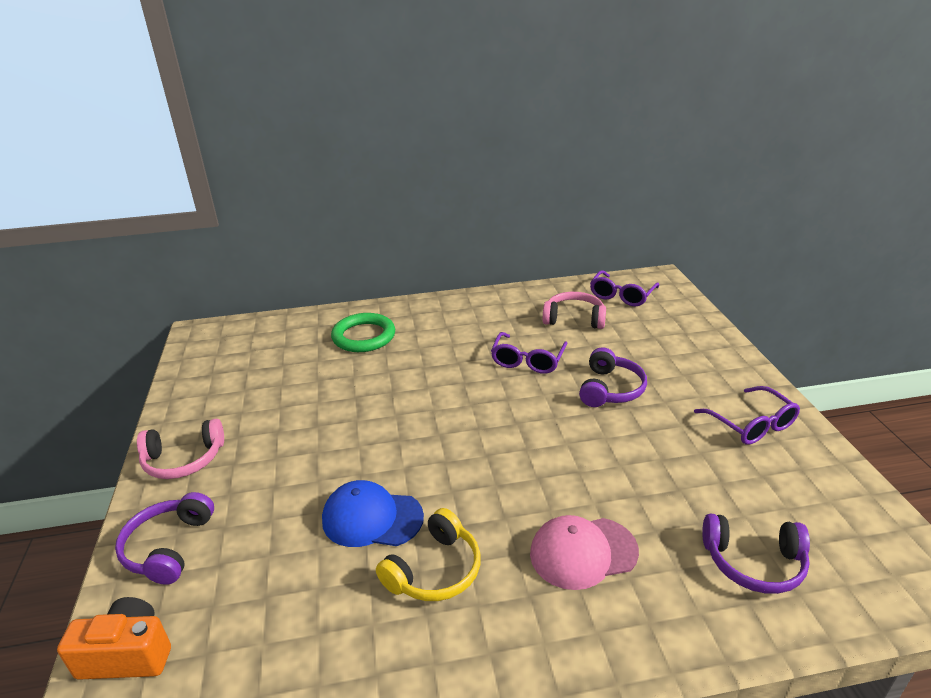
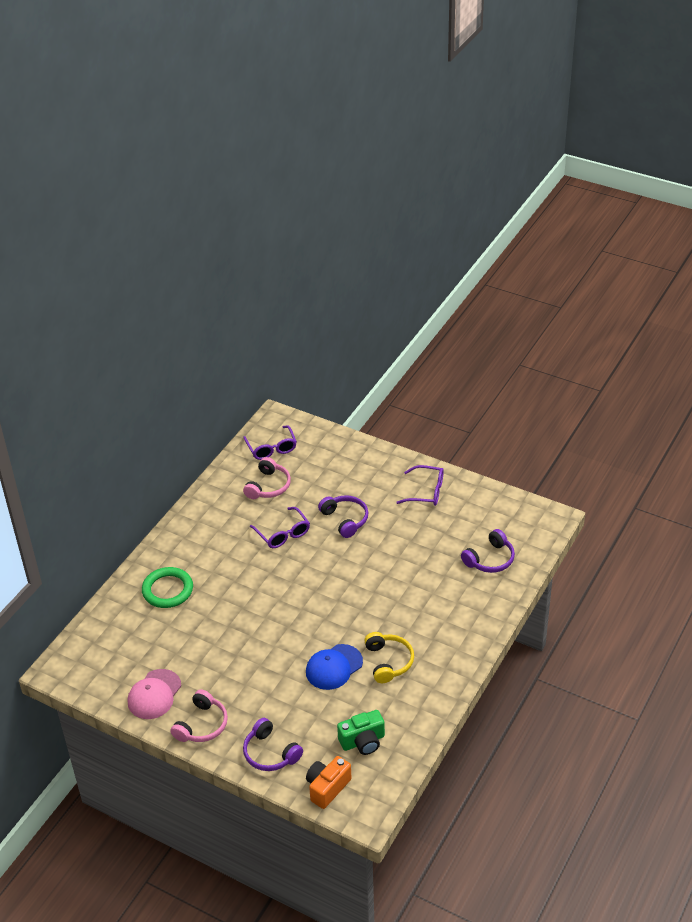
camera: 50 degrees left, 10 degrees up
pink cap [530,515,639,590] -> pink cap moved to [128,669,181,719]
pink headphones [543,292,606,329] -> pink headphones turned 150 degrees clockwise [243,457,291,499]
none -> green camera [337,710,385,755]

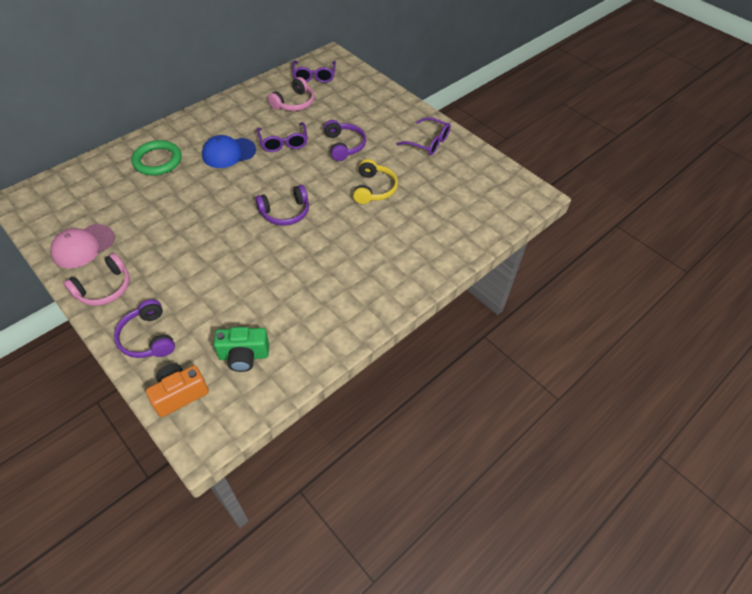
camera: 15 degrees right, 10 degrees up
blue cap [306,644,363,690] -> blue cap moved to [202,135,256,168]
yellow headphones [364,632,414,683] -> yellow headphones moved to [353,159,398,204]
purple headphones [461,529,515,573] -> purple headphones moved to [255,185,309,226]

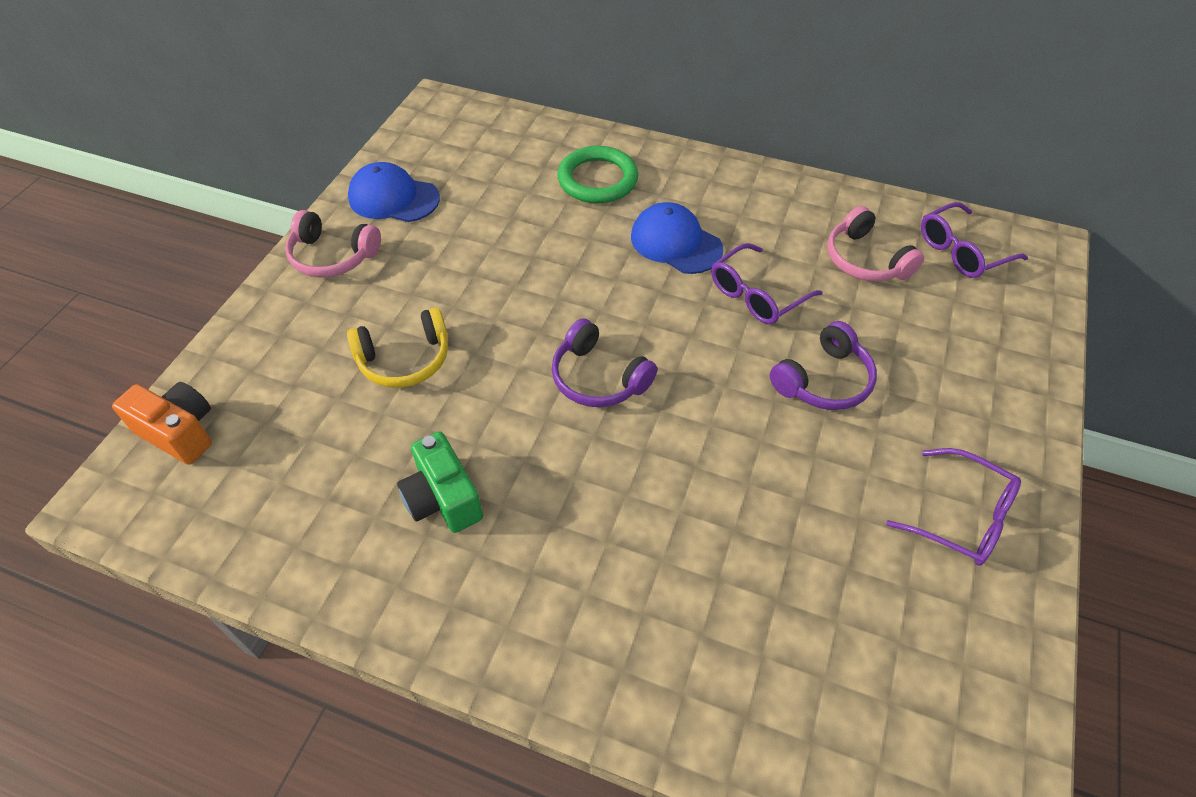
camera: 65 degrees right, 0 degrees up
pink cap [50,224,115,268] -> blue cap [348,162,440,222]
purple headphones [114,299,175,358] -> none
green camera [214,327,269,372] -> green camera moved to [397,432,483,533]
pink headphones [268,77,315,111] -> pink headphones turned 45 degrees clockwise [827,206,924,281]
yellow headphones [353,159,398,204] -> yellow headphones moved to [347,307,448,388]
purple glasses [397,117,451,155] -> purple glasses turned 60 degrees counterclockwise [886,448,1021,566]

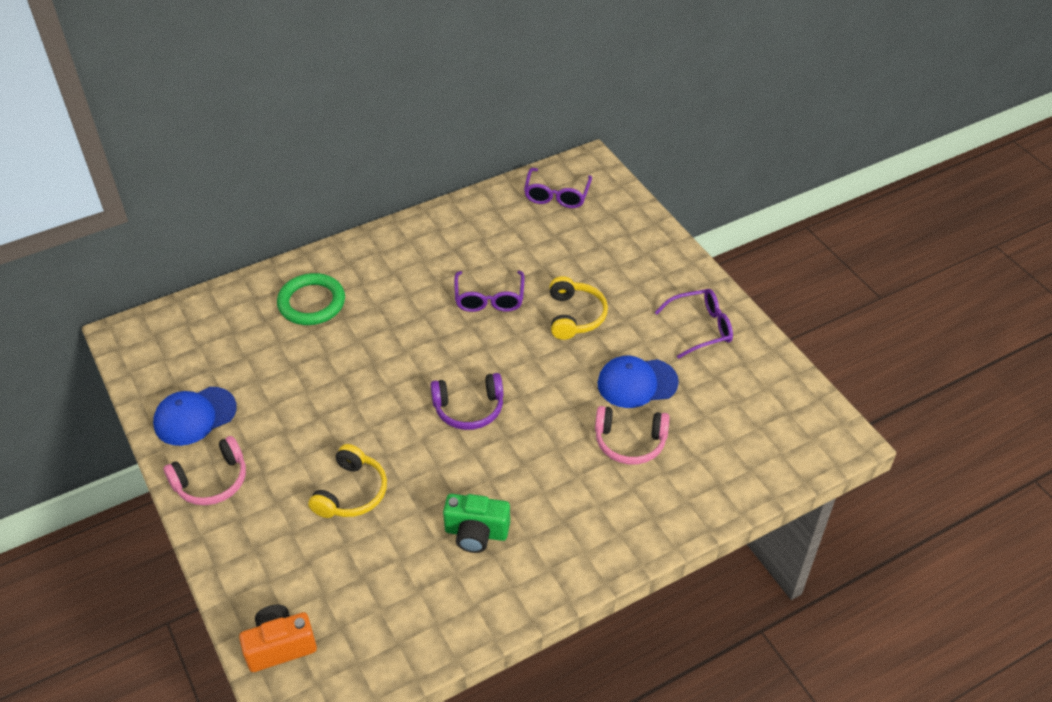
camera: 50 degrees left, 5 degrees down
blue cap [631,202,723,274] -> blue cap moved to [597,356,679,408]
purple headphones [770,321,877,410] -> yellow headphones [550,276,608,340]
pink headphones [827,206,924,281] -> pink headphones moved to [595,406,669,465]

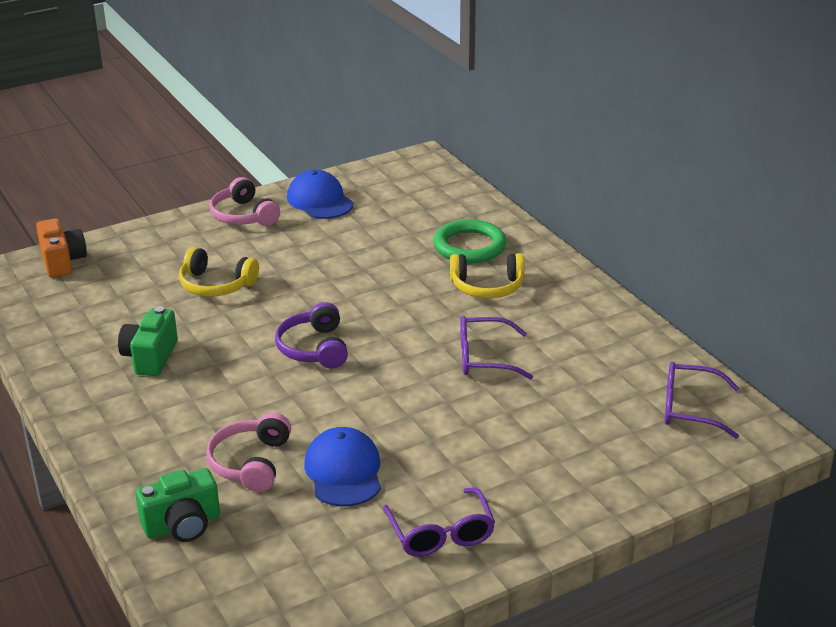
camera: 90 degrees right, 15 degrees down
yellow headphones [550,276,608,340] -> yellow headphones moved to [450,253,525,298]
none -> green camera [135,468,220,542]

